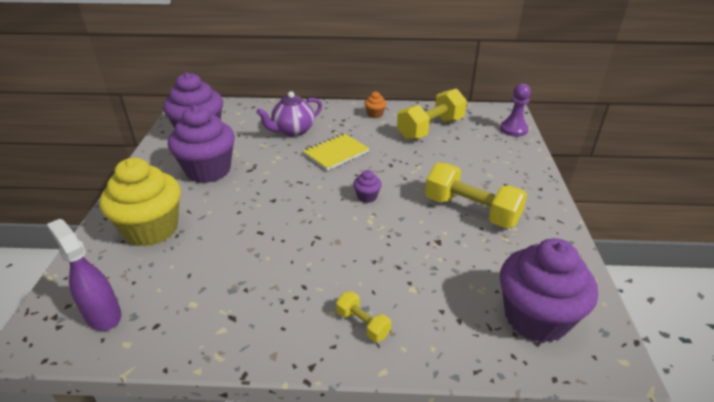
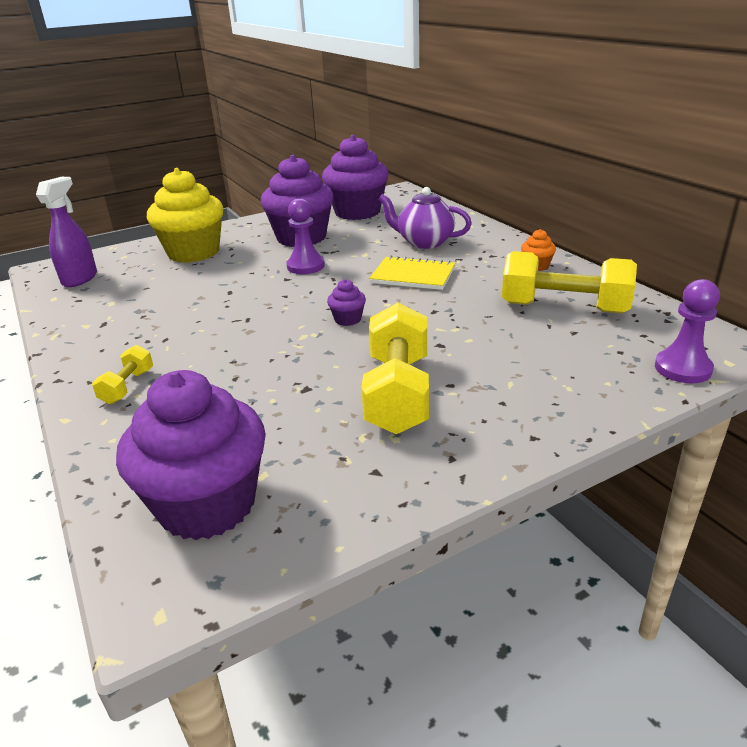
camera: 60 degrees right, 5 degrees down
none -> purple pawn [286,198,325,274]

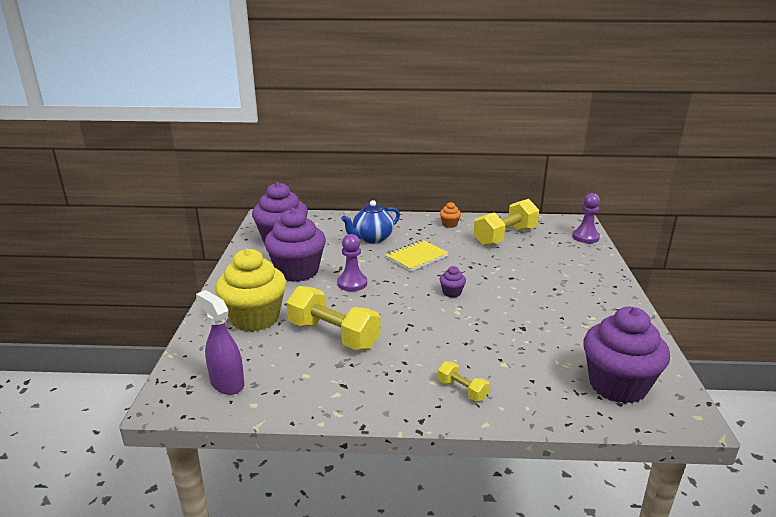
camera: 60 degrees left, 5 degrees down
yellow dumbbell [361,303,429,434] -> yellow dumbbell moved to [286,286,381,350]
purple teapot [379,187,472,249] -> blue teapot [341,200,400,243]

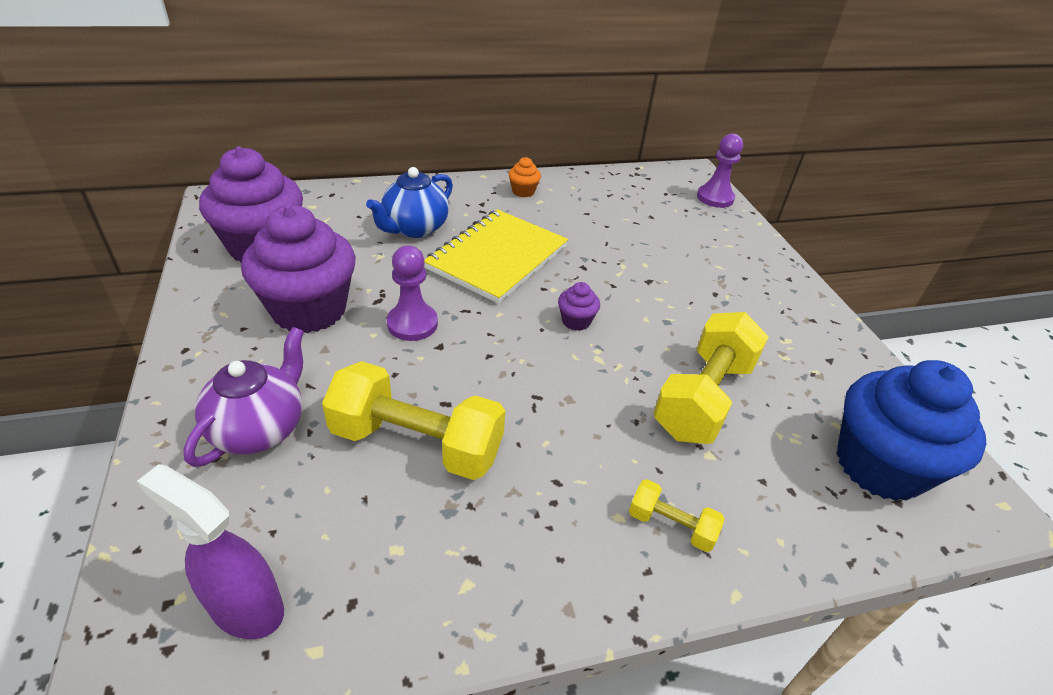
camera: 20 degrees left, 15 degrees up
yellow cupcake [215,249,286,332] -> purple teapot [183,327,304,467]
yellow notebook [385,240,449,271] -> yellow notebook [424,209,568,304], size x1.51
yellow dumbbell [474,199,539,246] -> yellow dumbbell moved to [653,312,769,444]
purple cupcake [583,307,670,404] -> blue cupcake [837,360,986,501]

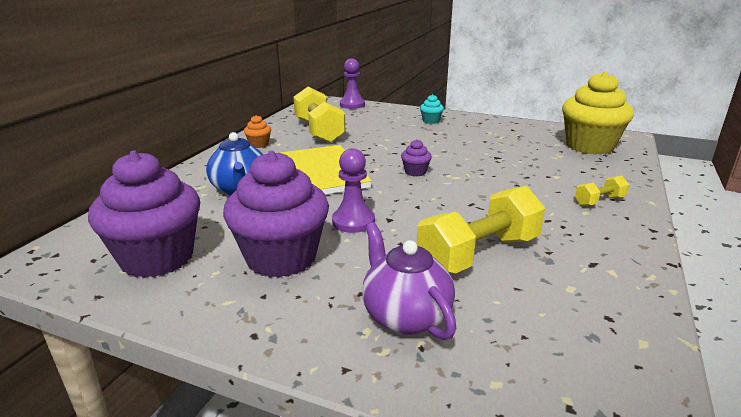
camera: 50 degrees left, 15 degrees down
purple spray bottle [137,464,284,639] -> none
yellow dumbbell [653,312,769,444] -> yellow dumbbell moved to [294,87,345,143]
blue cupcake [837,360,986,501] -> yellow cupcake [562,71,634,155]
none -> turquoise cupcake [420,94,444,124]

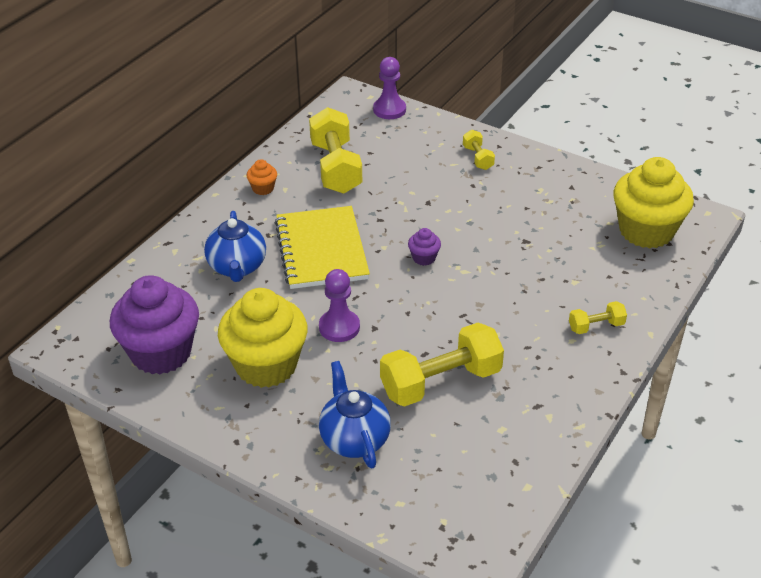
camera: 10 degrees right, 15 degrees up
purple cupcake [223,151,329,278] -> yellow cupcake [218,288,308,388]
purple teapot [362,222,456,340] -> blue teapot [319,361,391,468]
turquoise cupcake [420,94,444,124] -> yellow dumbbell [463,130,495,170]

